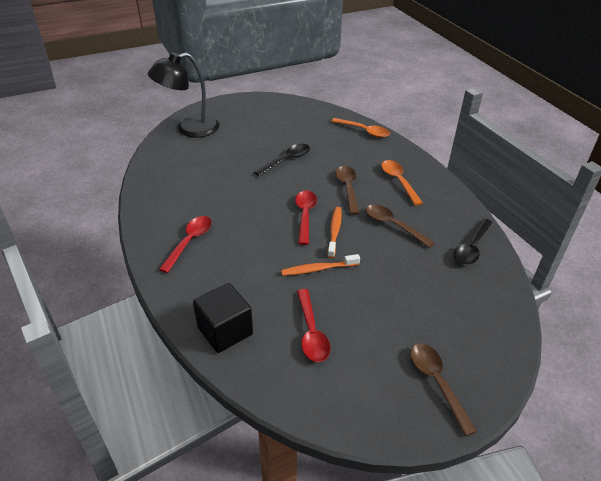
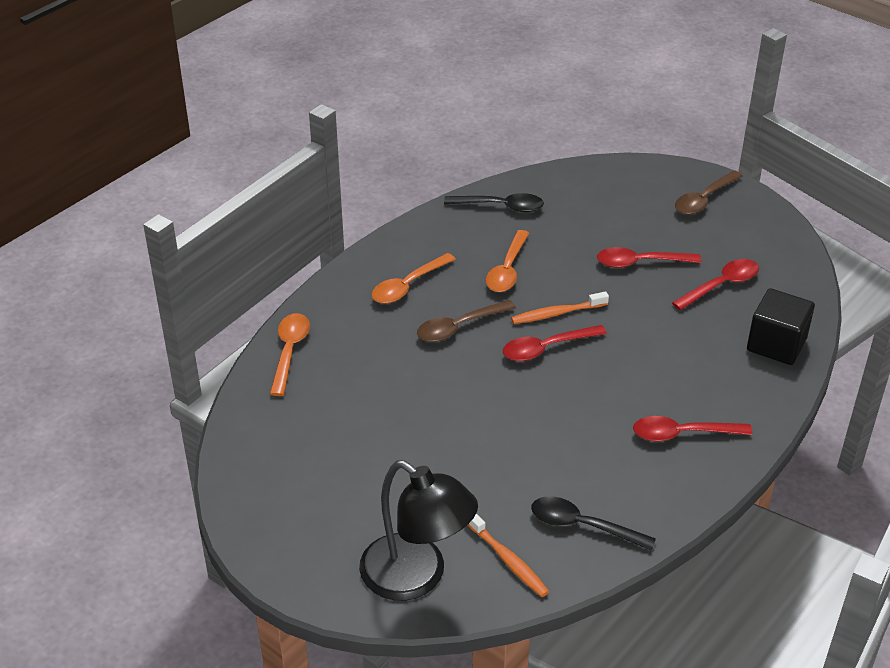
camera: 115 degrees left, 0 degrees up
black spoon [254,143,310,176] -> black spoon moved to [531,496,656,551]
orange toothbrush [281,254,360,276] -> orange toothbrush moved to [468,514,549,597]
brown spoon [366,205,435,248] -> orange spoon [486,230,530,292]
none -> red spoon [597,247,701,268]

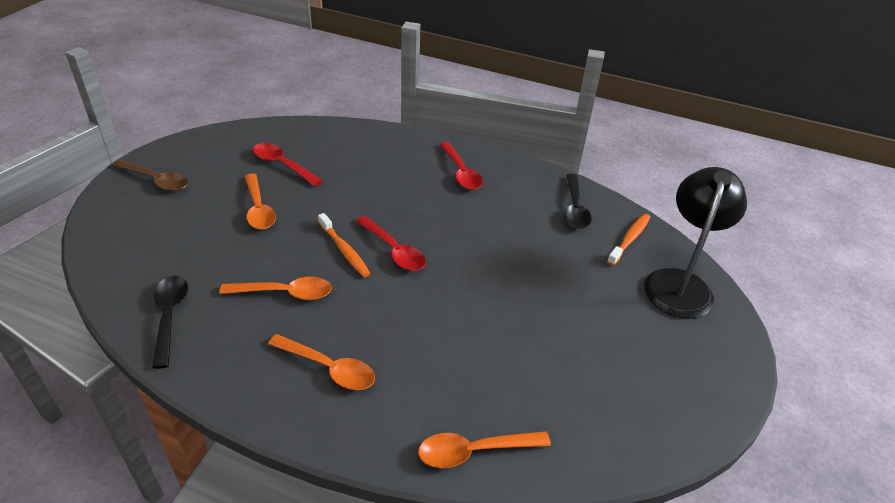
camera: 110 degrees left, 0 degrees up
brown spoon [417,300,516,342] -> none
red spoon [597,247,701,268] -> orange spoon [244,174,276,230]
black cube [747,288,815,365] -> none

